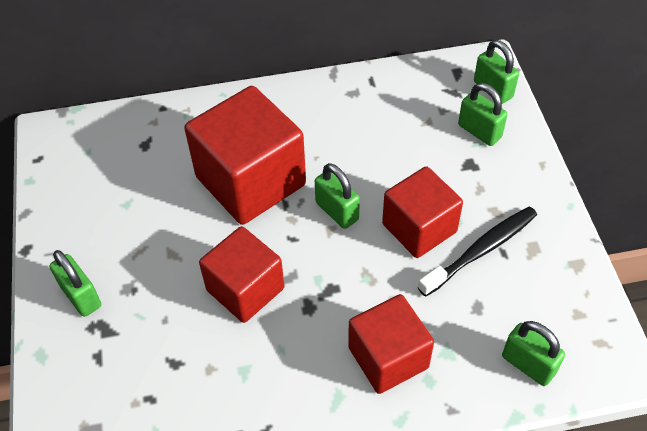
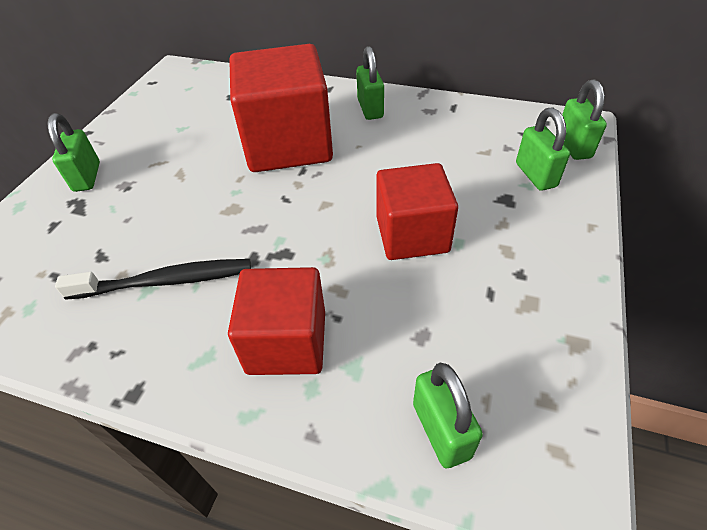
camera: 30 degrees right, 5 degrees down
red cube [199,226,284,323] -> none
green padlock [315,163,360,229] -> green padlock moved to [356,46,384,120]
black toothbrush [418,206,537,297] -> black toothbrush moved to [55,259,251,300]

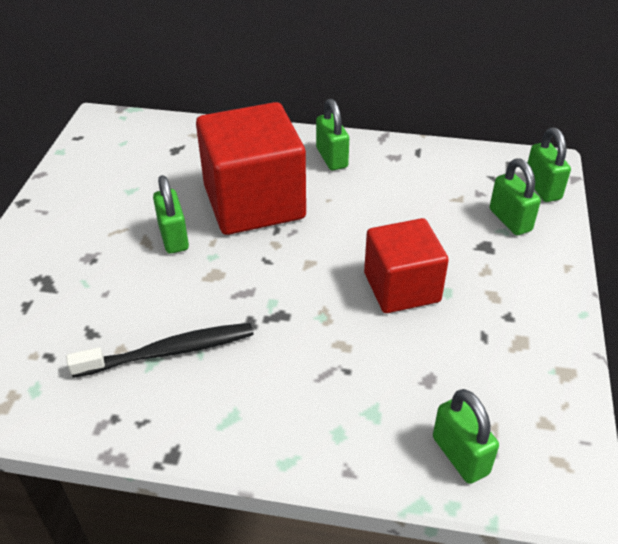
camera: 10 degrees left, 5 degrees down
green padlock [47,113,100,192] -> green padlock moved to [153,175,189,254]
red cube [228,267,325,375] -> none

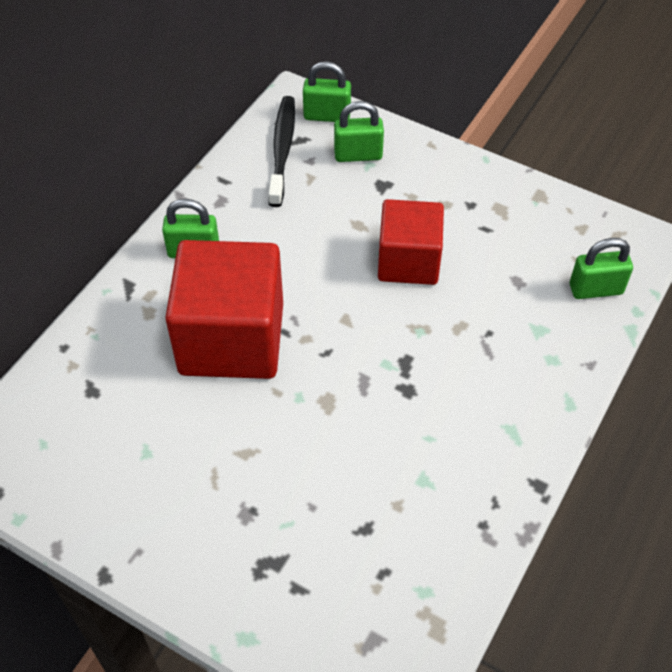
camera: 70 degrees left, 10 degrees up
black toothbrush [66,323,254,378] -> black toothbrush moved to [268,96,295,207]
green padlock [153,175,189,254] -> none

